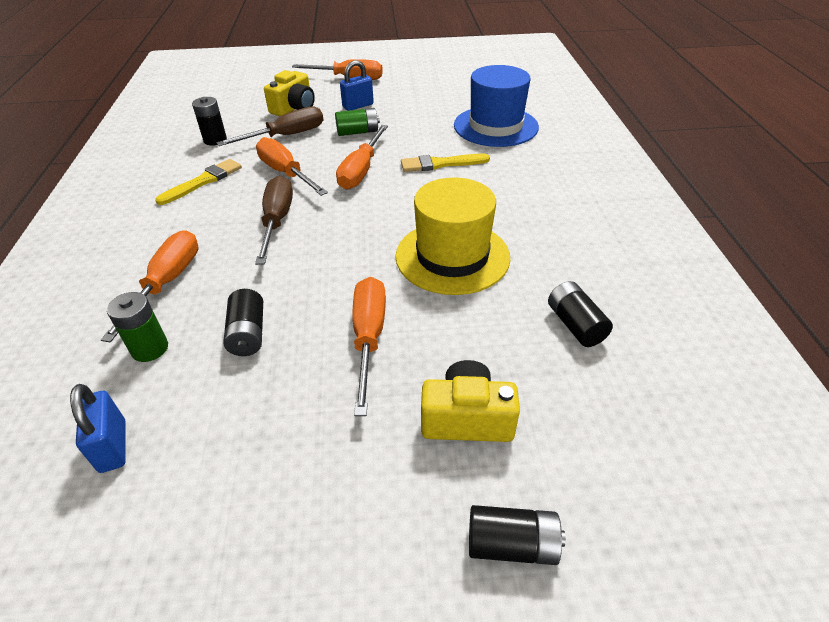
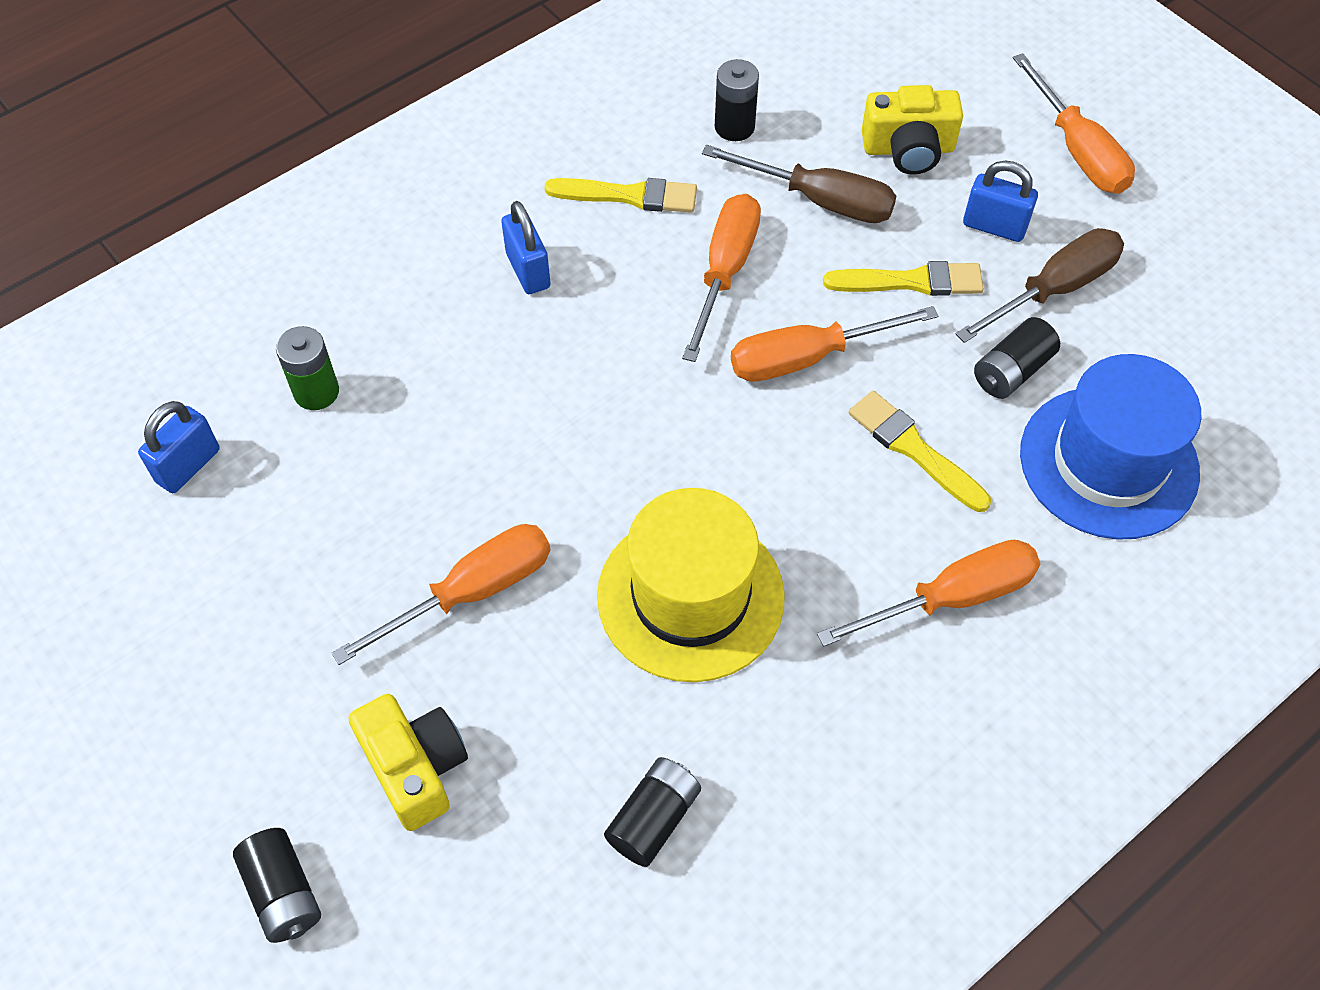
camera: 55 degrees right, 15 degrees up
orange screwdriver [101,230,198,342] -> orange screwdriver moved to [817,540,1040,647]
black battery [223,289,263,356] -> black battery moved to [974,317,1060,399]
brown screwdriver [255,176,293,265] -> brown screwdriver moved to [956,228,1124,343]
green battery [335,108,380,136] -> yellow brush [823,261,984,296]
none -> blue padlock [501,201,551,294]

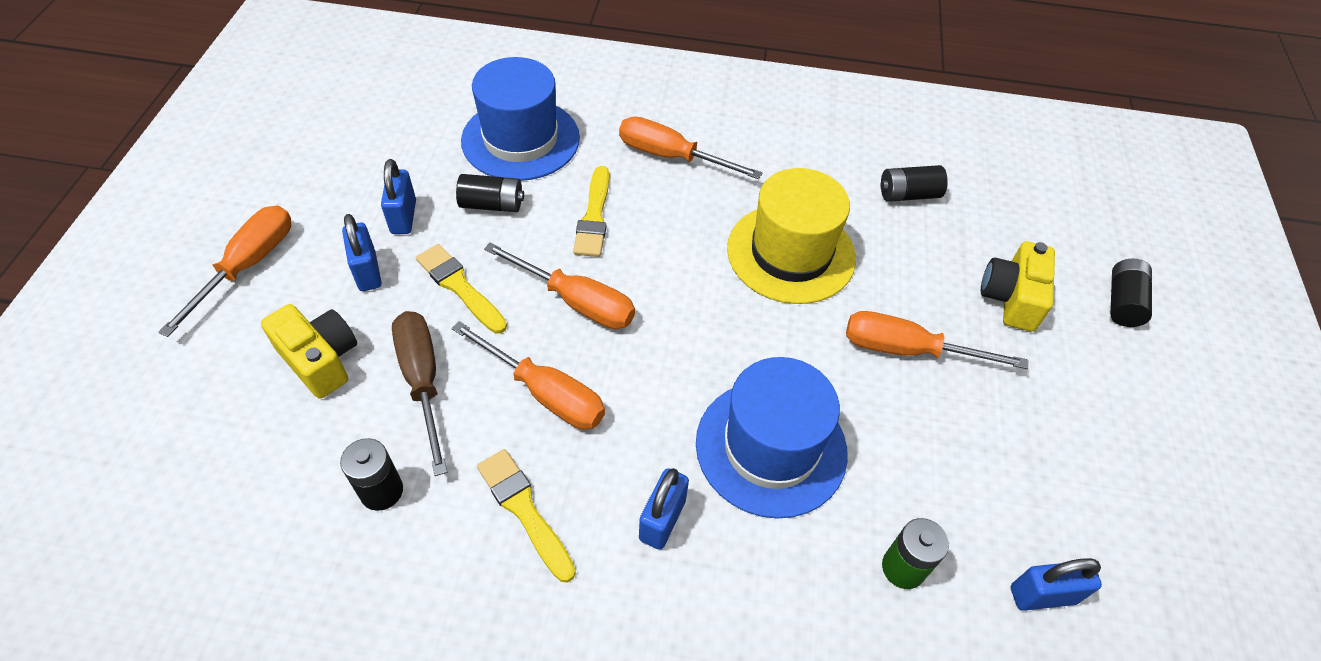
camera: 135 degrees left, 5 degrees down
orange screwdriver [682,194,761,362] -> orange screwdriver turned 120 degrees counterclockwise [451,321,605,430]
brown screwdriver [956,228,1124,343] -> blue padlock [381,159,416,234]
none -> blue hat [696,357,848,518]

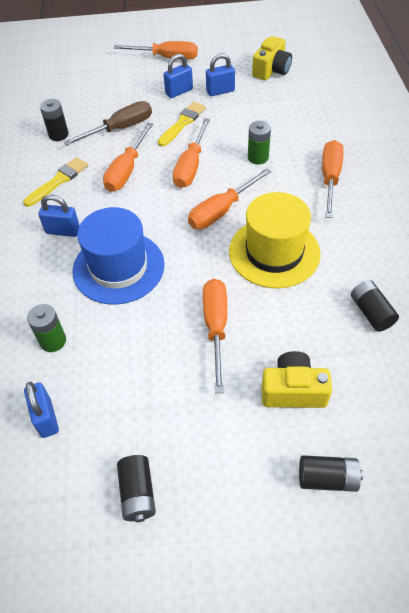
camera: 80 degrees right, 0 degrees up
yellow camera [261,304,357,399] -> yellow camera moved to [252,36,292,80]
black battery [456,174,524,212] -> black battery moved to [117,455,156,522]
blue hat [461,57,580,181] -> none
yellow brush [573,166,609,257] -> green battery [248,121,271,165]
none -> orange screwdriver [188,168,272,229]

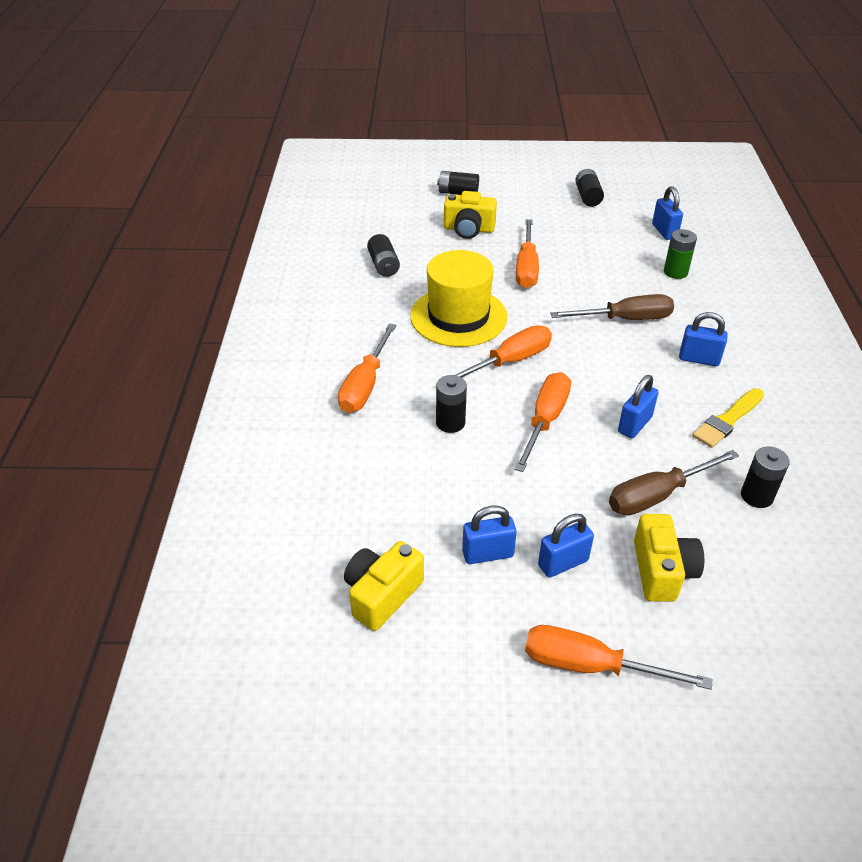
camera: 175 degrees left, 10 degrees down
blue hat [72,207,165,305] -> brown screwdriver [550,294,674,320]
orange screwdriver [103,123,153,192] -> blue padlock [618,375,658,438]
yellow brush [158,102,206,147] -> none
green battery [248,121,271,165] -> black battery [436,375,467,433]
none -> yellow camera [634,514,704,602]

